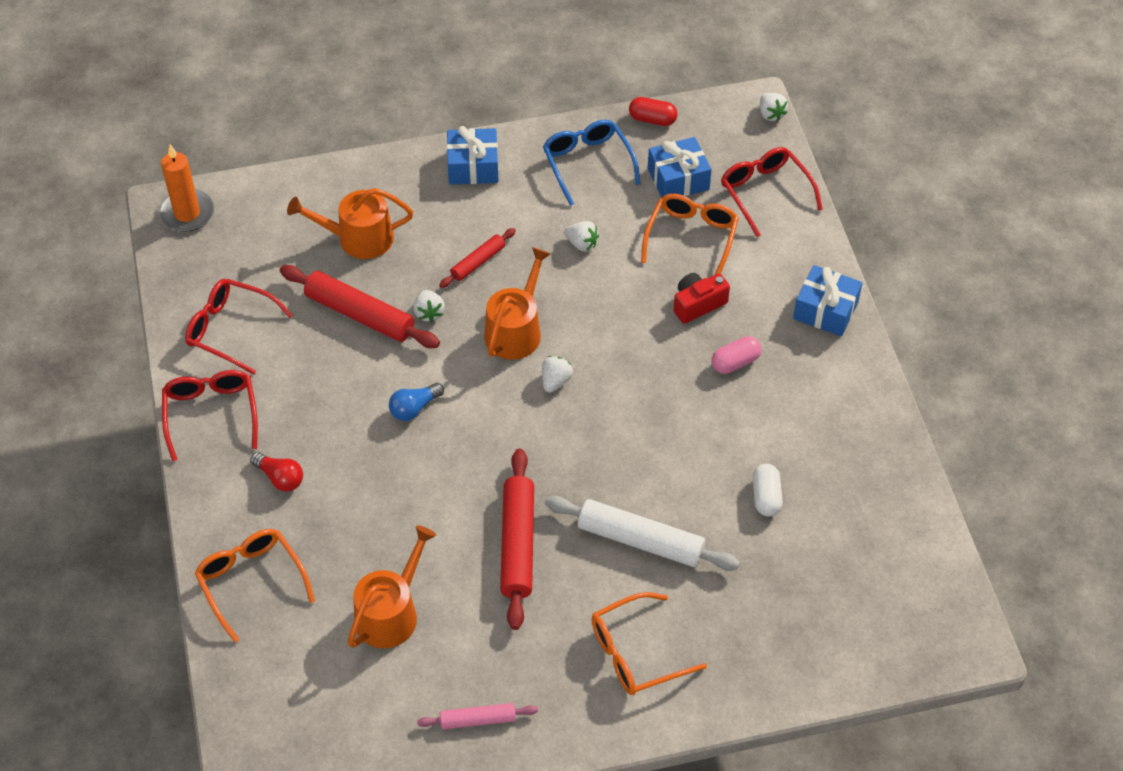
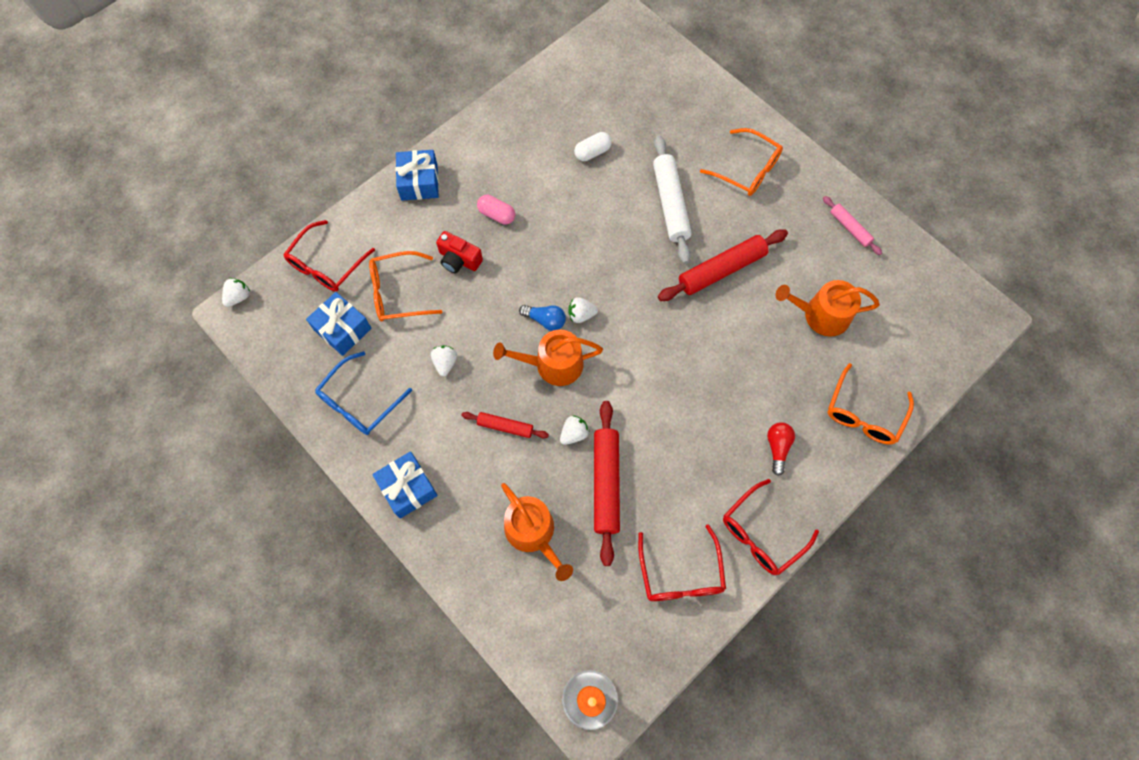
camera: 120 degrees left, 15 degrees up
blue light bulb [389,383,444,421] -> blue light bulb moved to [519,305,566,331]
red capsule [629,97,678,126] -> none

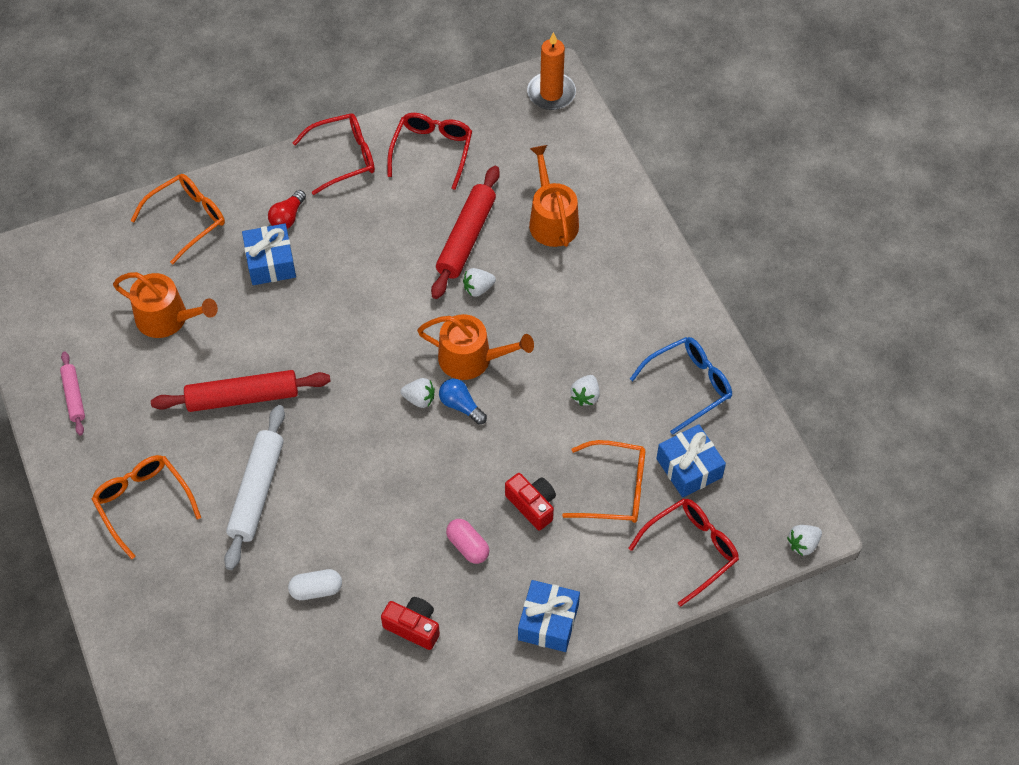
camera: 160 degrees left, 10 degrees down
blue gift [372,451,438,519] -> blue gift moved to [242,223,296,285]
red rolling pin [461,412,549,438] -> none
none -> red camera [381,597,440,650]

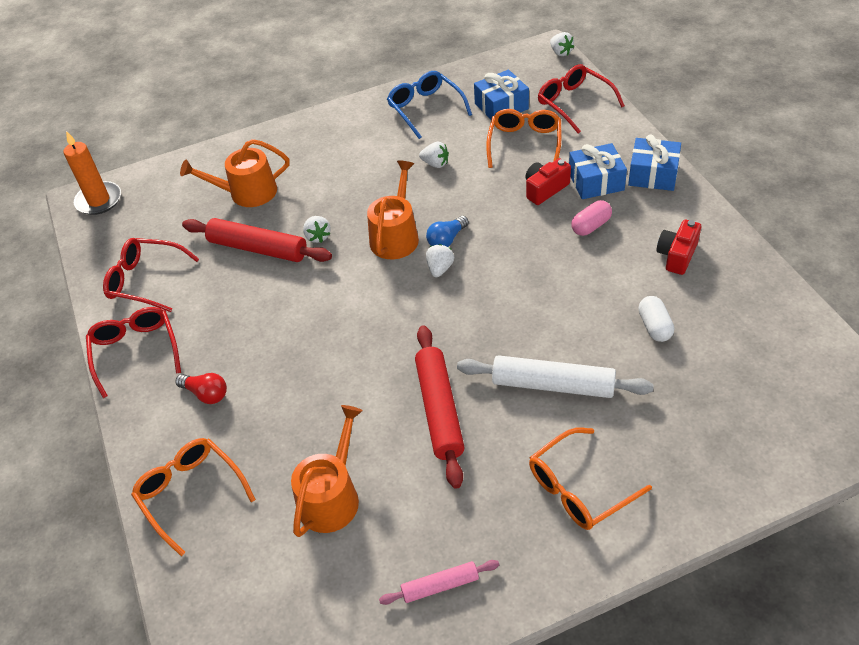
camera: 85 degrees left, 10 degrees down
blue gift [242,223,296,285] -> blue gift moved to [569,143,627,199]

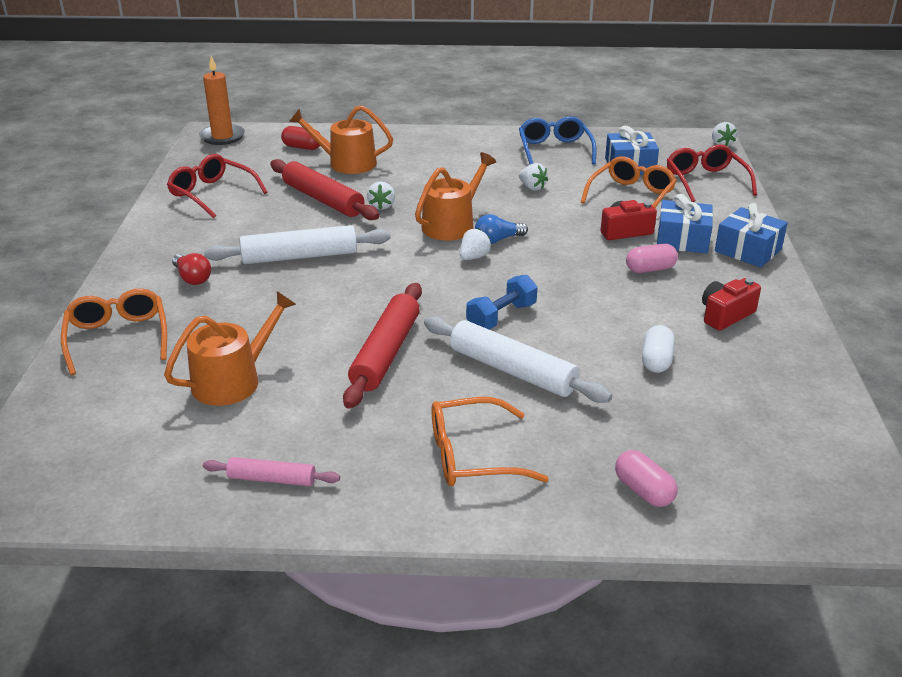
camera: 20 degrees right, 15 degrees down
red glasses [86,307,181,398] -> none
none -> white rolling pin [204,225,390,264]
none -> red capsule [281,126,320,150]
none -> blue dumbbell [466,275,537,330]
none -> pink capsule [615,450,677,507]

